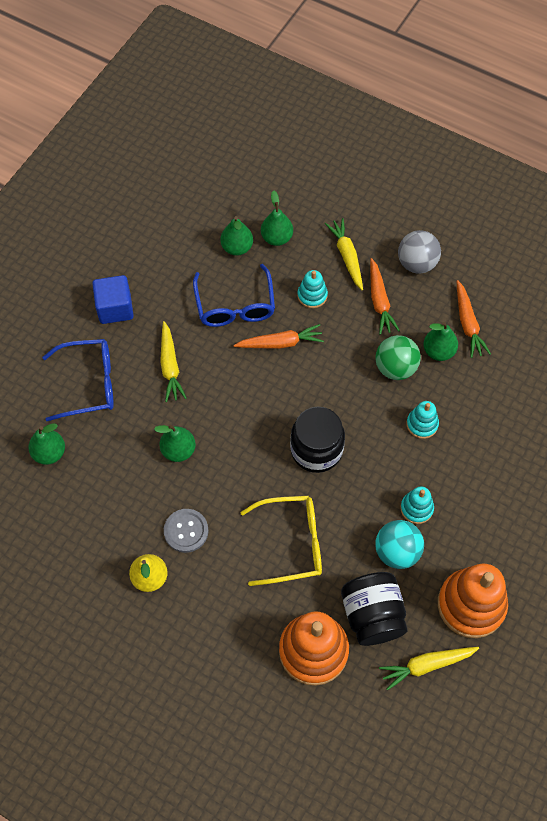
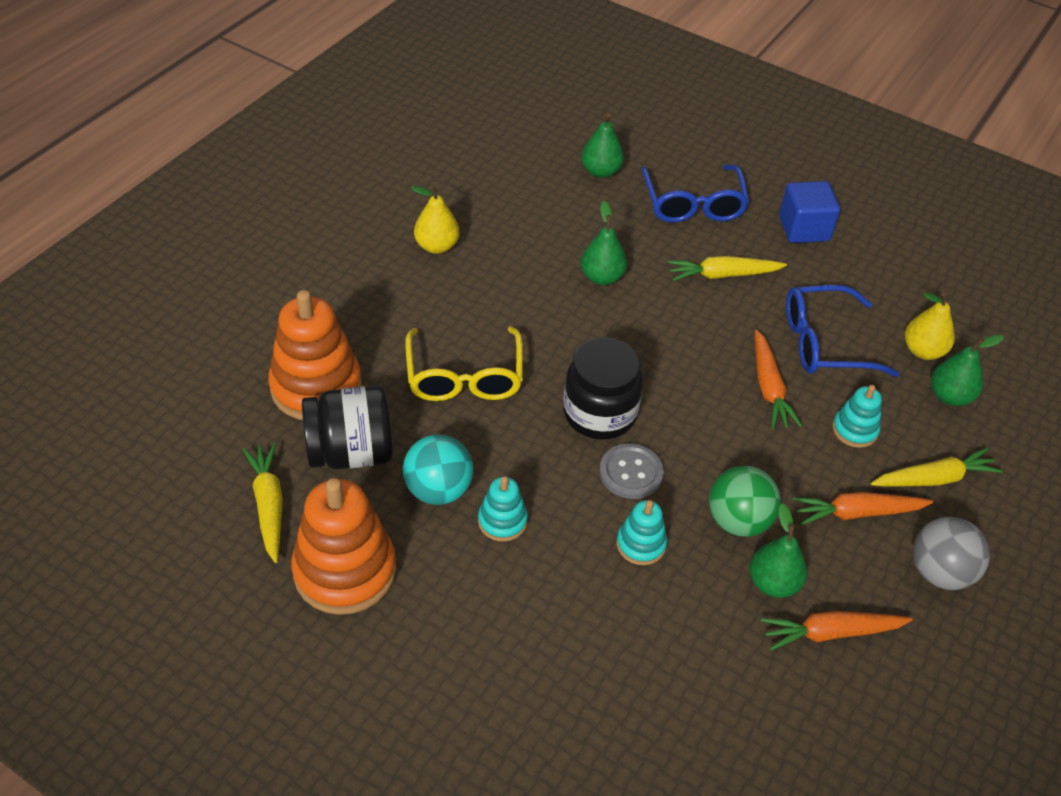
camera: 90 degrees right, 15 degrees down
grey button [164,509,208,553] -> grey button moved to [599,443,664,499]
green pear [220,216,253,256] -> yellow pear [905,292,955,360]

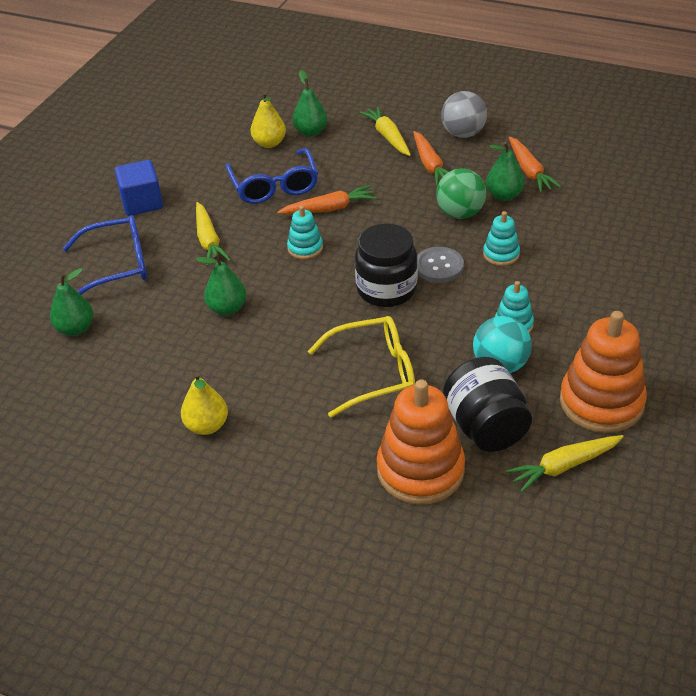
camera: 95 degrees left, 5 degrees down
turquoise stacking toy [832,385,882,448] -> turquoise stacking toy moved to [287,206,323,259]

